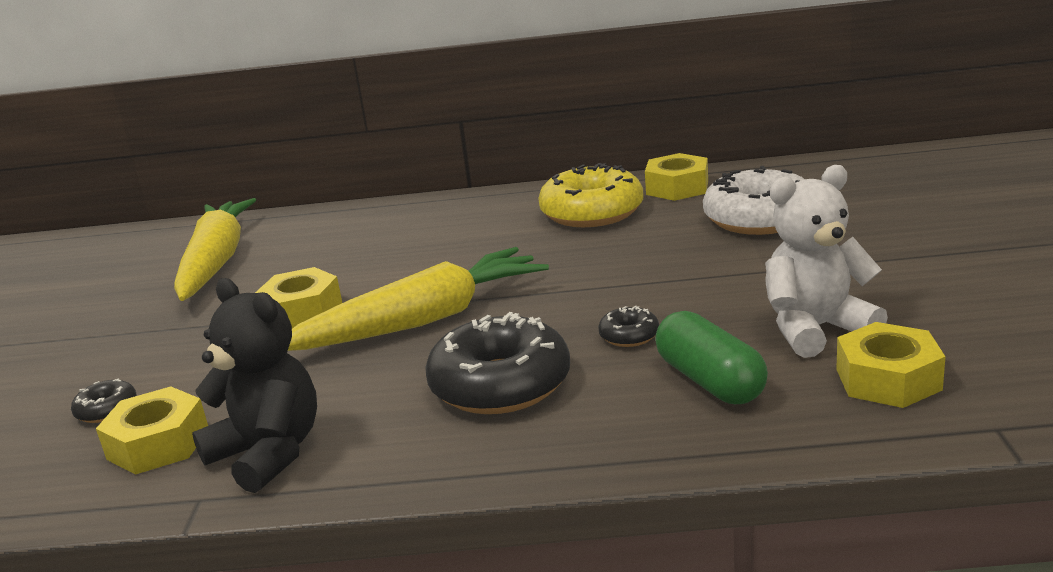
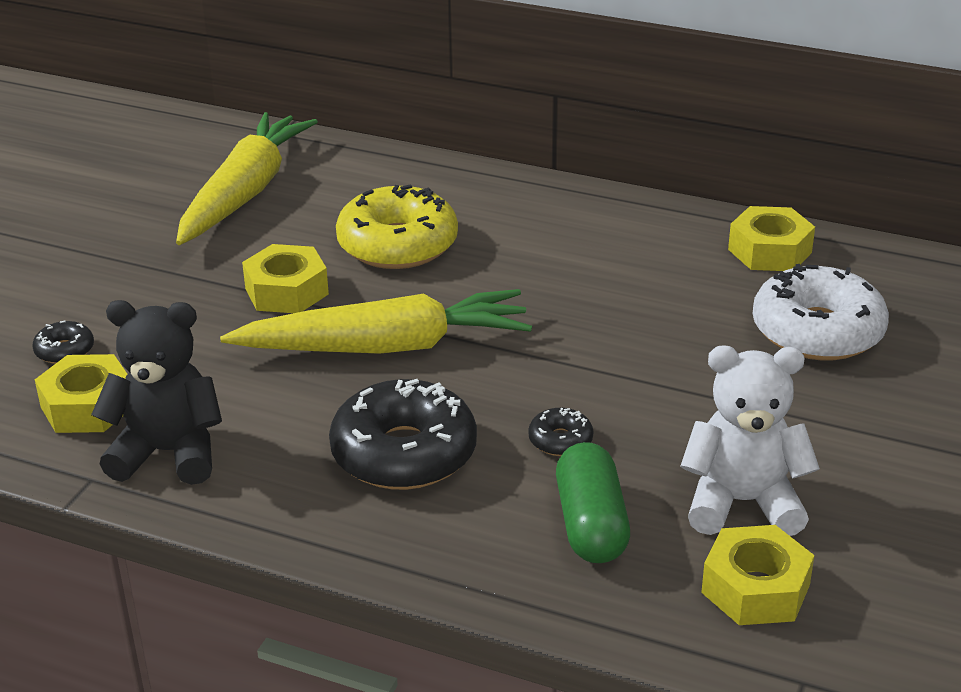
camera: 20 degrees right, 10 degrees up
black teddy bear [192,278,317,493] -> black teddy bear turned 60 degrees counterclockwise [91,300,222,485]
yellow donut [538,163,644,227] -> yellow donut moved to [336,184,458,269]

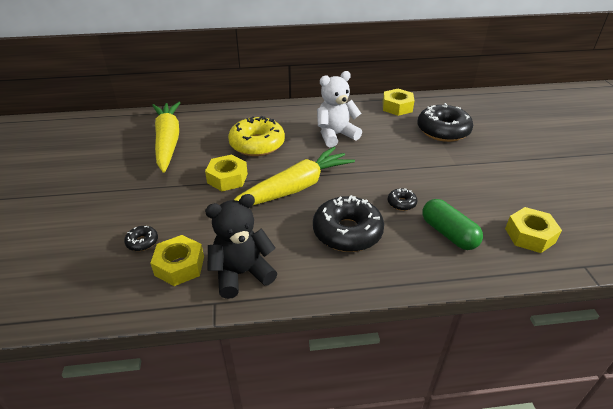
camera: 30 degrees left, 5 degrees up
white teddy bear [680,345,820,536] -> white teddy bear moved to [317,71,362,147]
white donut [752,264,889,360] -> black donut [417,103,473,142]

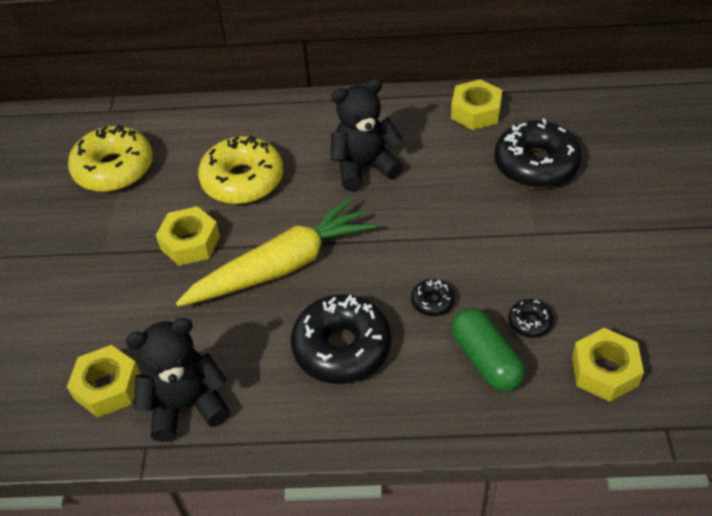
camera: 10 degrees right, 10 degrees up
black donut [124,226,158,251] -> black donut moved to [508,299,553,338]
yellow carrot [152,102,181,173] -> yellow donut [68,125,153,192]
white teddy bear [317,71,362,147] -> black teddy bear [331,78,403,191]

